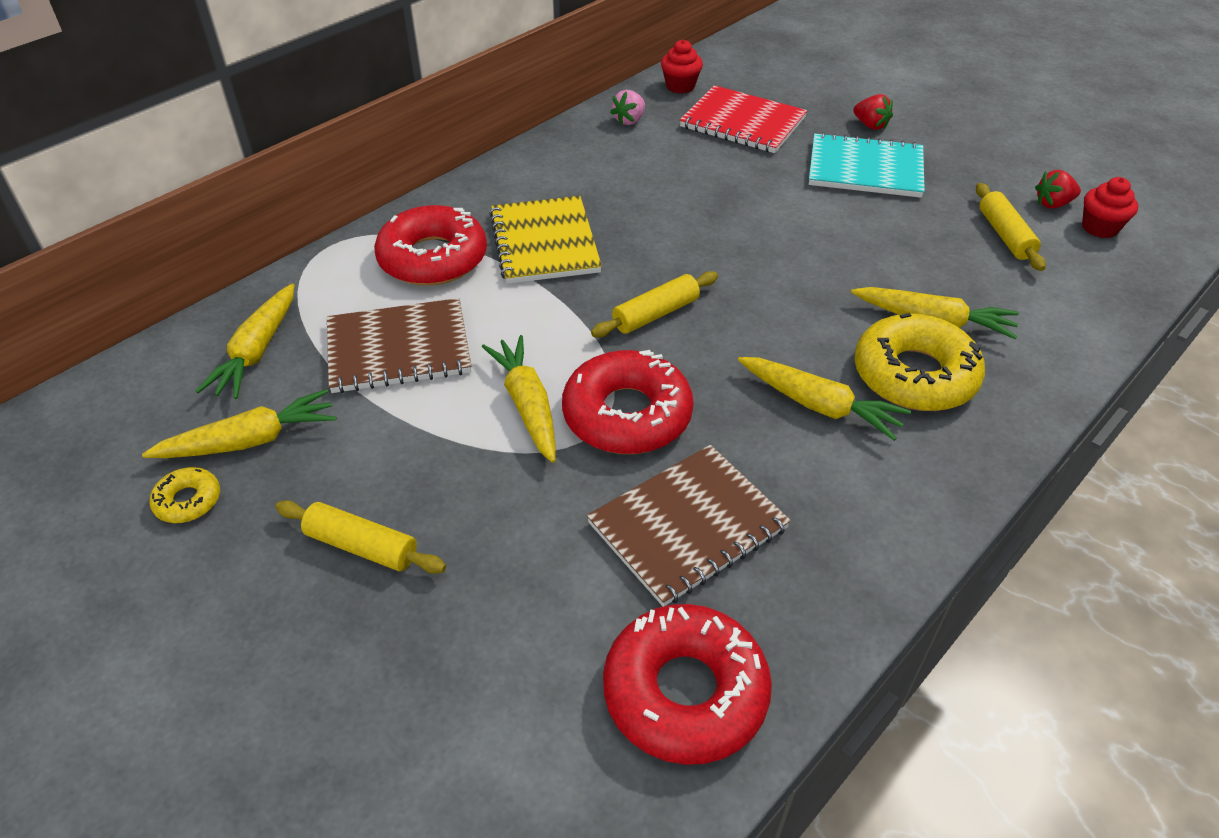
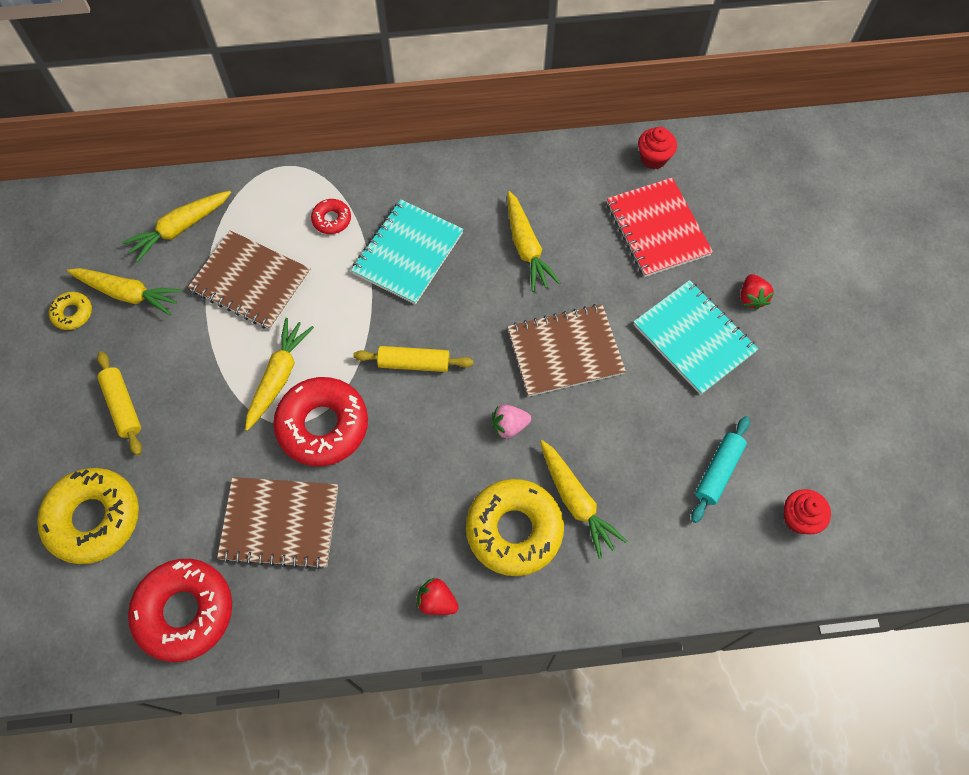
camera: 40 degrees right, 20 degrees up
red donut [374,205,487,286] -> red donut [311,199,351,234], size x0.47
yellow notebook [489,196,602,284] -> turquoise notebook [351,199,464,305]
pink strawberry [610,90,645,125] -> pink strawberry moved to [492,405,531,439]
yellow carrot [738,357,911,441] -> yellow carrot moved to [507,191,560,292]
yellow rolling pin [976,183,1046,271] -> turquoise rolling pin [691,416,750,523]
red strawberry [1035,170,1081,209] -> red strawberry moved to [416,578,459,615]
none -> yellow donut [37,468,139,564]
none -> brown notebook [508,304,626,397]

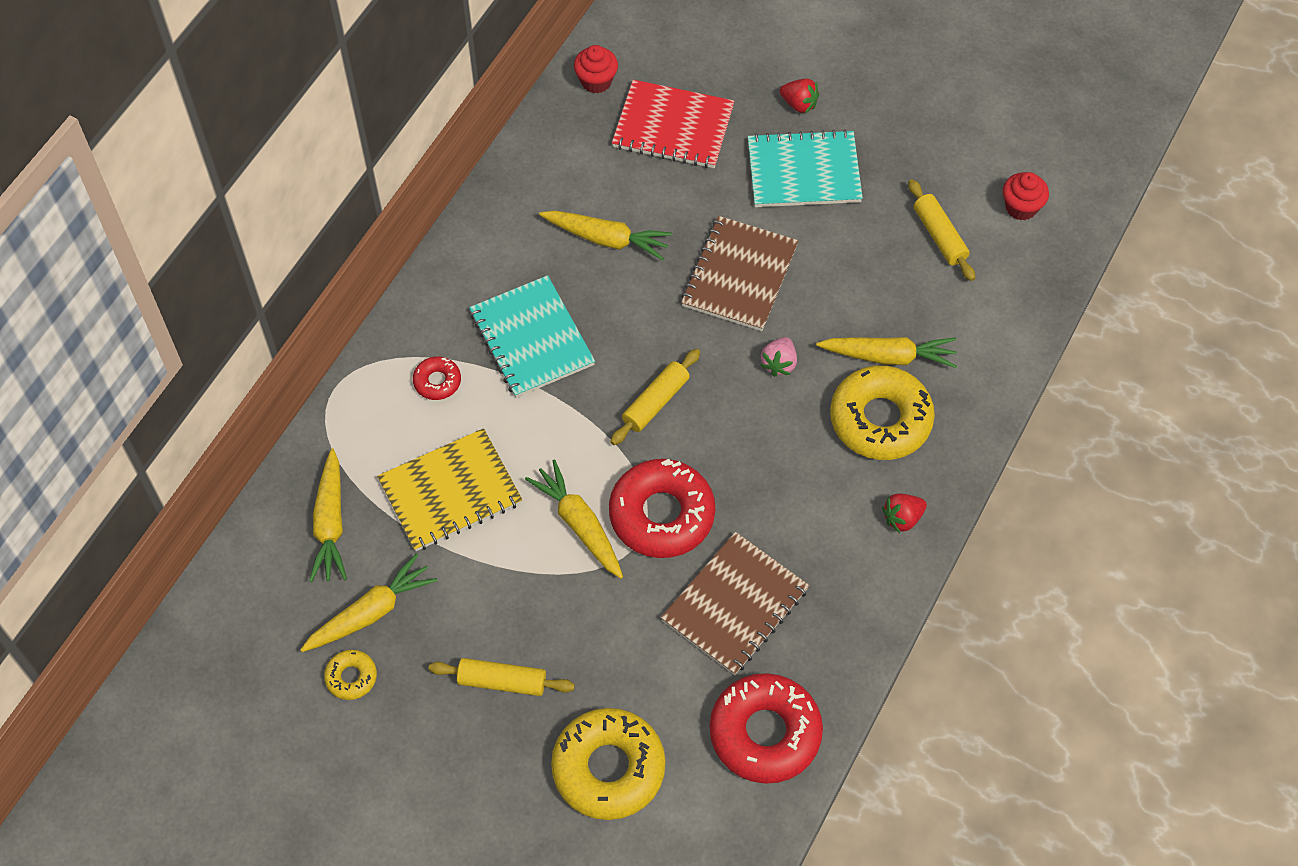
camera: 55 degrees left, 5 degrees down
brown notebook [188,230,311,330] -> yellow notebook [377,428,522,551]
turquoise rolling pin [691,416,750,523] -> yellow rolling pin [908,179,975,281]

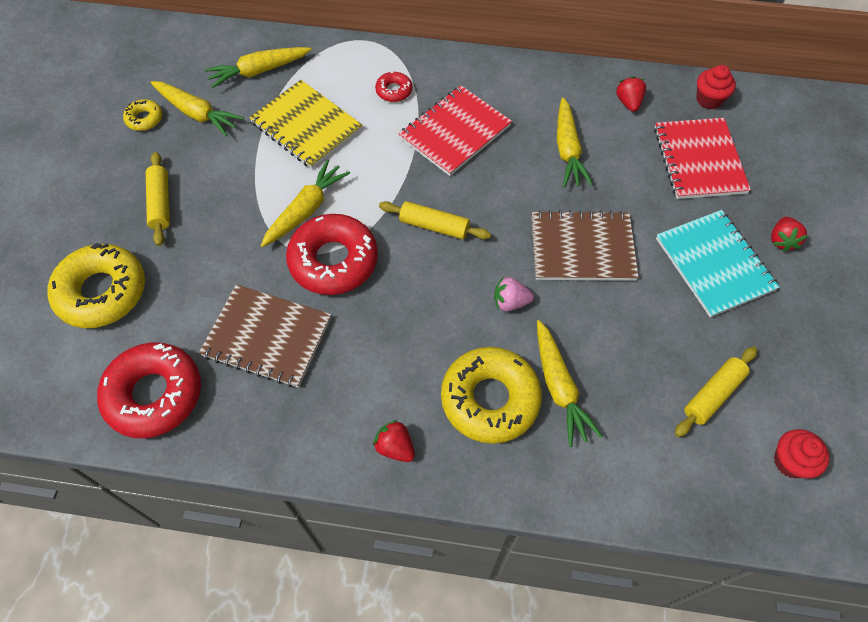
camera: 70 degrees right, 0 degrees up
turquoise notebook [469,275,595,398] -> red notebook [399,85,512,176]
none -> red strawberry [616,76,646,112]

